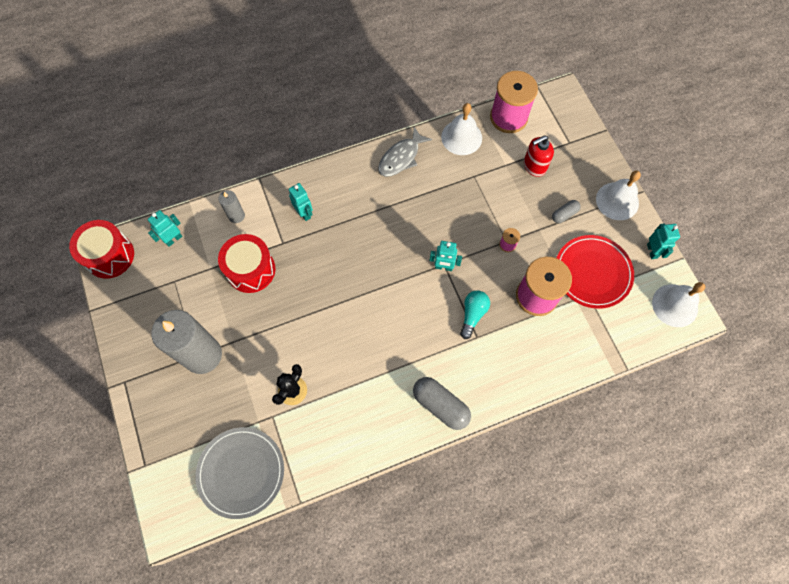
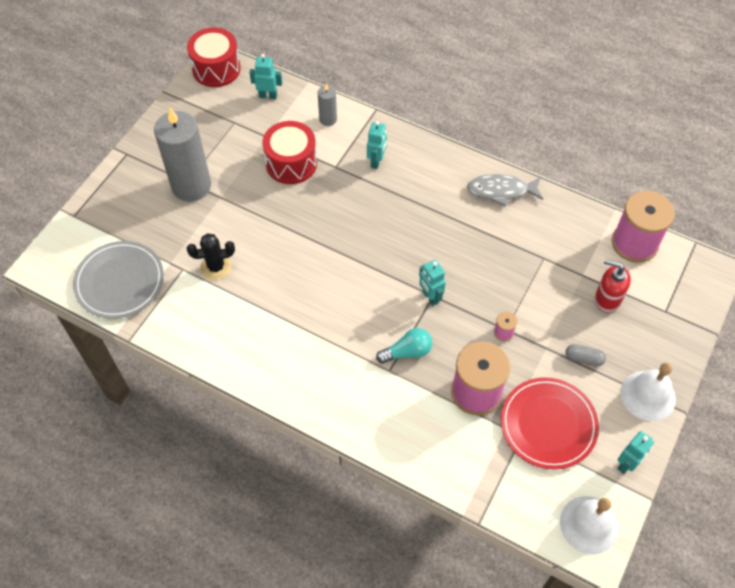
camera: 50 degrees right, 10 degrees down
grey capsule [413,377,471,430] -> none
white bell [441,103,482,155] -> none

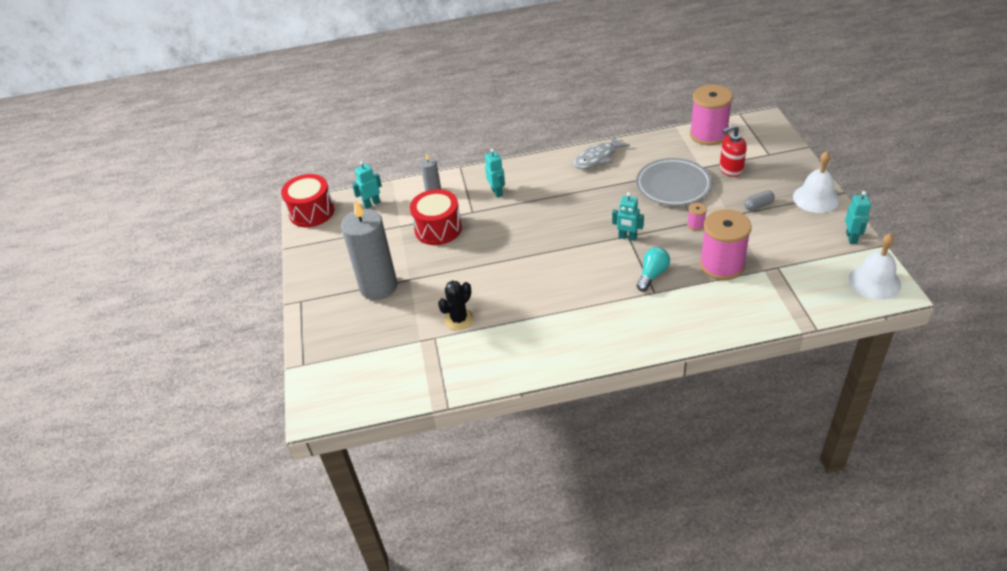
camera: 35 degrees left, 15 degrees down
grey plate [73,241,164,319] -> grey plate moved to [636,158,712,206]
red plate [501,377,599,470] -> none

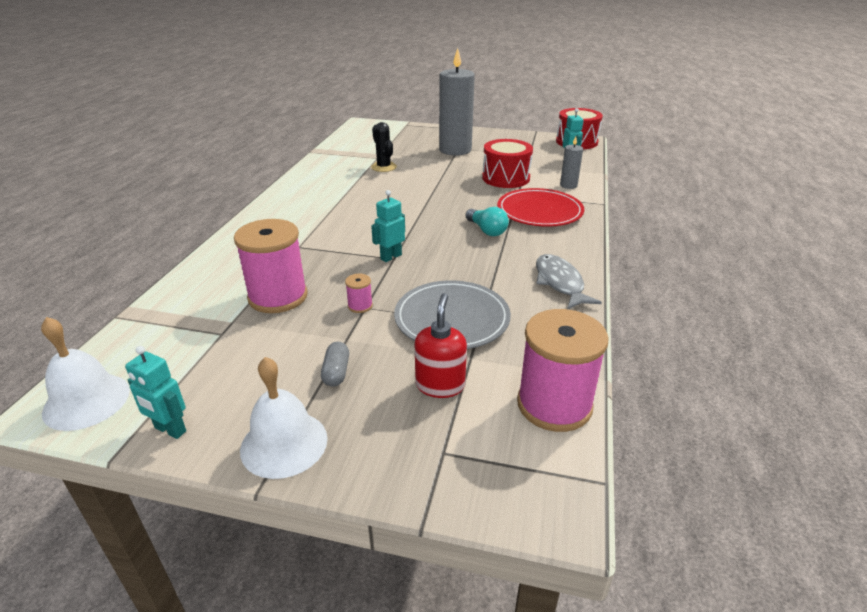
camera: 110 degrees right, 10 degrees down
turquoise robot [485,148,505,198] -> red plate [497,188,584,227]
turquoise light bulb [637,247,670,291] -> turquoise light bulb moved to [466,207,509,236]

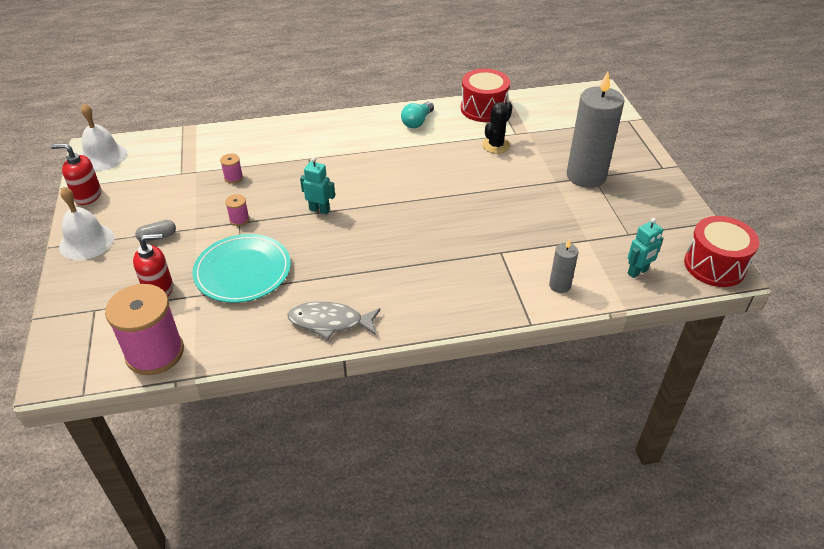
camera: 65 degrees right, 10 degrees up
turquoise robot [125,346,186,439] -> red soap dispenser [51,143,101,205]
pink spool [234,219,308,313] -> pink spool [220,154,243,184], size x0.42
grey plate [394,280,511,349] -> turquoise plate [192,234,291,303]
turquoise light bulb [466,207,509,236] -> turquoise light bulb moved to [401,102,434,128]
red drum [482,139,533,188] -> red drum moved to [461,69,510,122]
red plate [497,188,584,227] -> none
grey fish [536,254,602,309] -> grey fish turned 135 degrees counterclockwise [288,302,381,340]

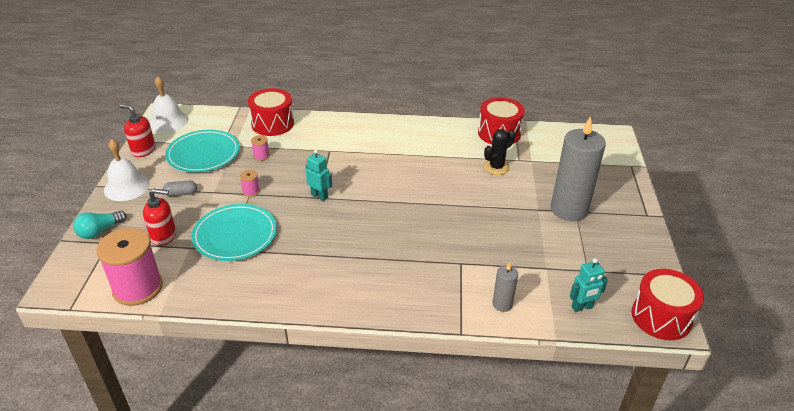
camera: 15 degrees right, 5 degrees down
grey fish [288,302,381,340] -> none
turquoise light bulb [401,102,434,128] -> turquoise light bulb moved to [73,211,127,239]
none -> turquoise plate [165,130,240,172]
none -> red drum [248,88,294,136]

